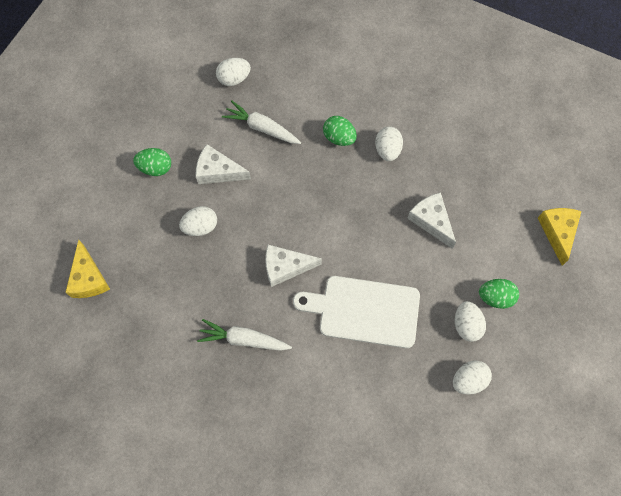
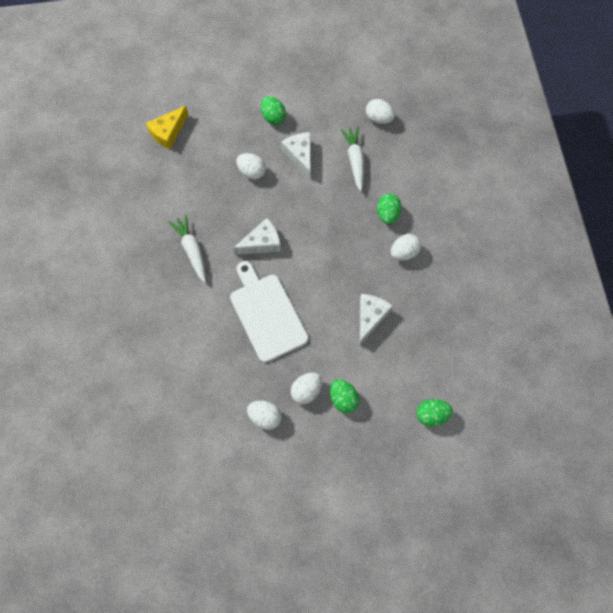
camera: 55 degrees right, 0 degrees up
white cheese [265,245,322,287] -> white cheese turned 105 degrees clockwise [233,218,281,255]
yellow cheese [538,208,582,266] -> green egg [416,399,453,427]

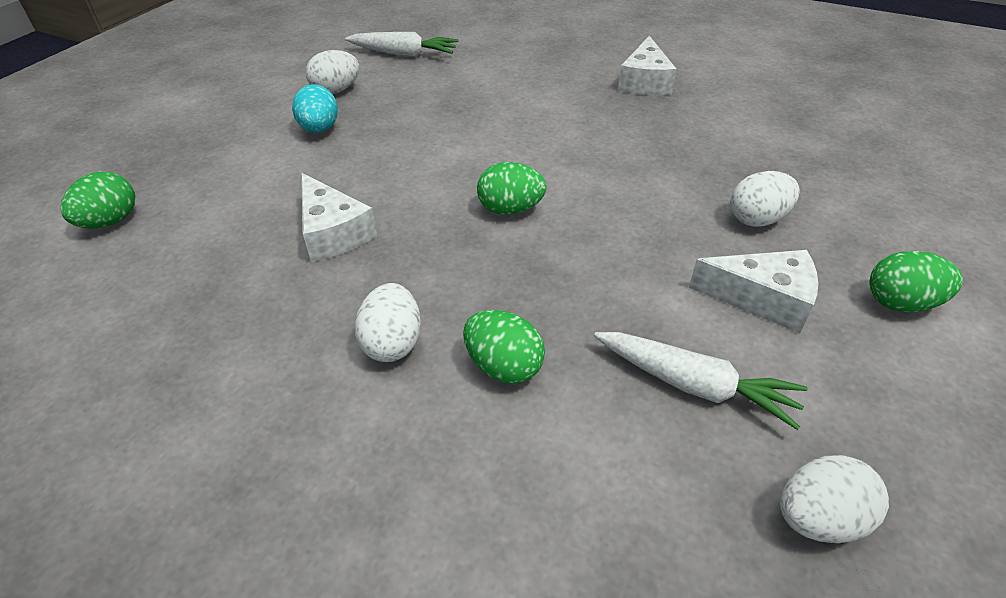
camera: 125 degrees right, 25 degrees down
yellow cheese [146,106,189,149] -> none
white carrot [169,215,206,283] -> white carrot moved to [345,32,459,57]
white cutting board [230,261,308,363] -> none
white cheese [233,218,281,255] -> white cheese moved to [618,36,677,95]
white egg [291,372,322,404] -> turquoise egg [292,84,338,133]
green egg [330,379,359,413] -> green egg moved to [477,162,546,215]

